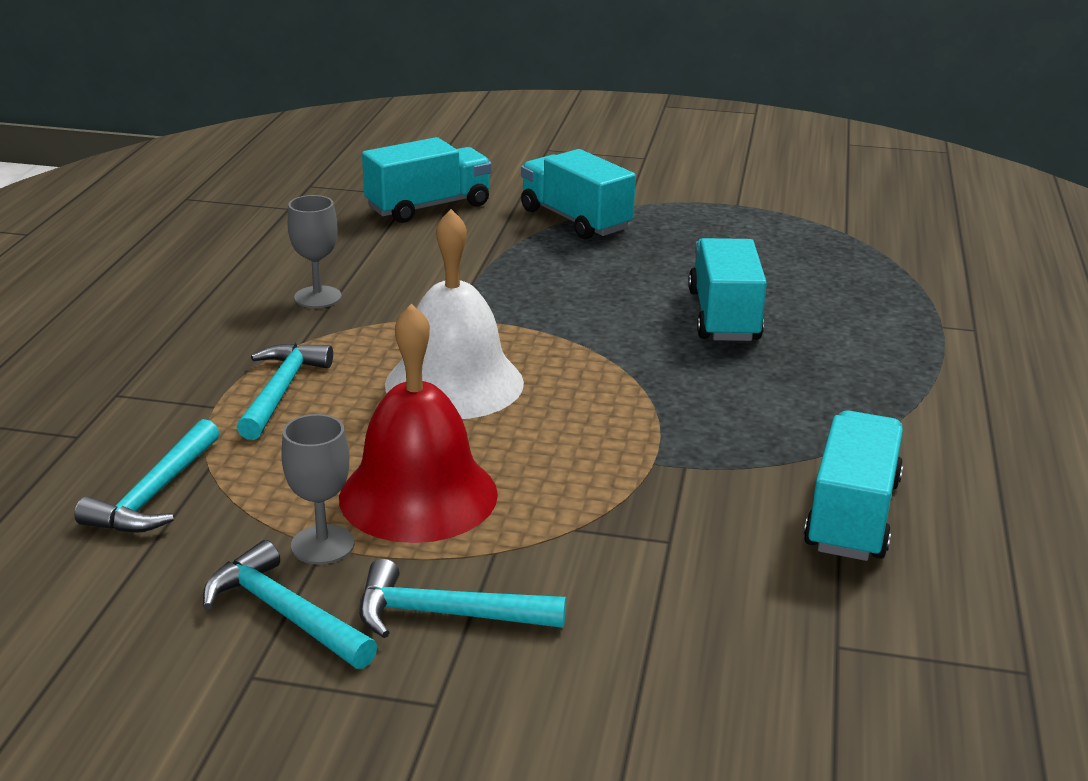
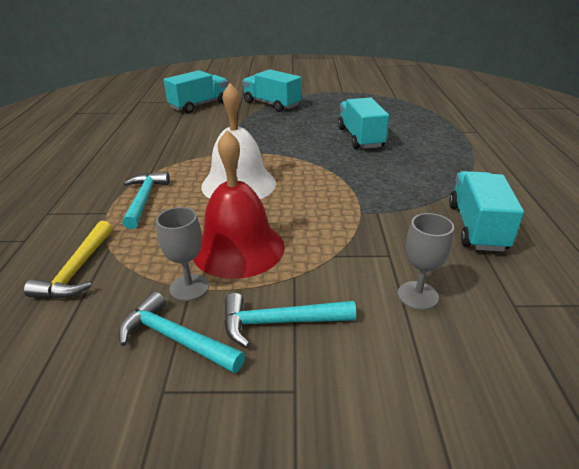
camera: 10 degrees left, 5 degrees up
turquoise hammer [74,419,219,533] -> yellow hammer [24,221,112,299]
grey goblet [288,195,342,308] -> grey goblet moved to [398,213,454,310]

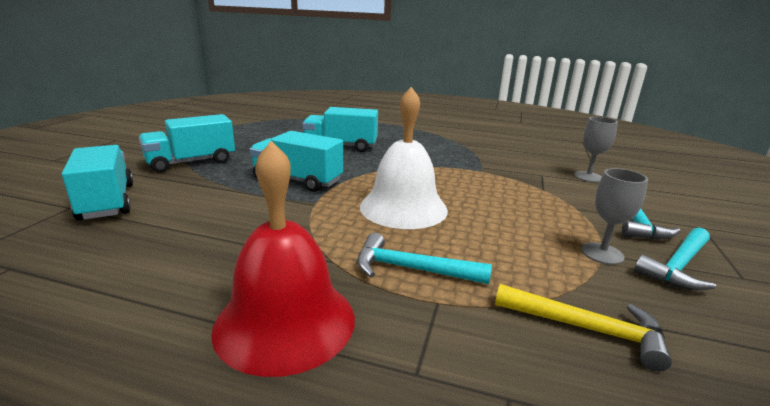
camera: 75 degrees left, 10 degrees down
red bell [193,130,285,279] -> red bell moved to [211,141,355,377]
turquoise truck [449,171,524,252] -> turquoise truck moved to [250,131,343,192]

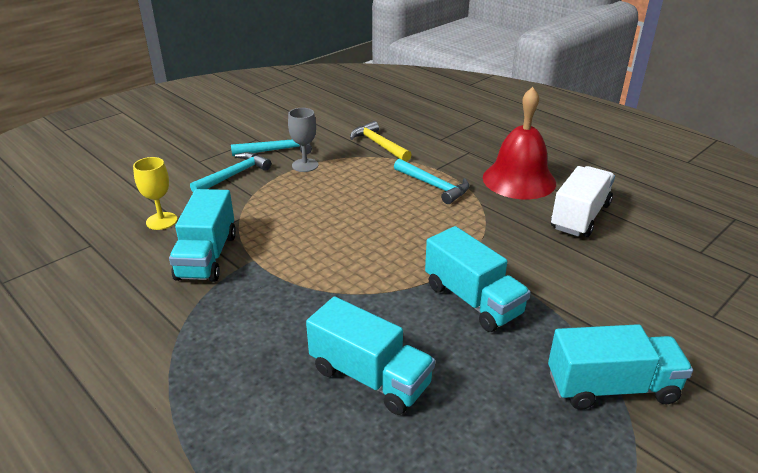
camera: 150 degrees left, 10 degrees up
turquoise truck [62,145,133,220] -> turquoise truck moved to [169,189,236,282]
white bell [360,87,448,229] -> none
grey goblet [574,117,618,182] -> yellow goblet [133,157,177,230]
none -> white truck [551,166,615,237]

